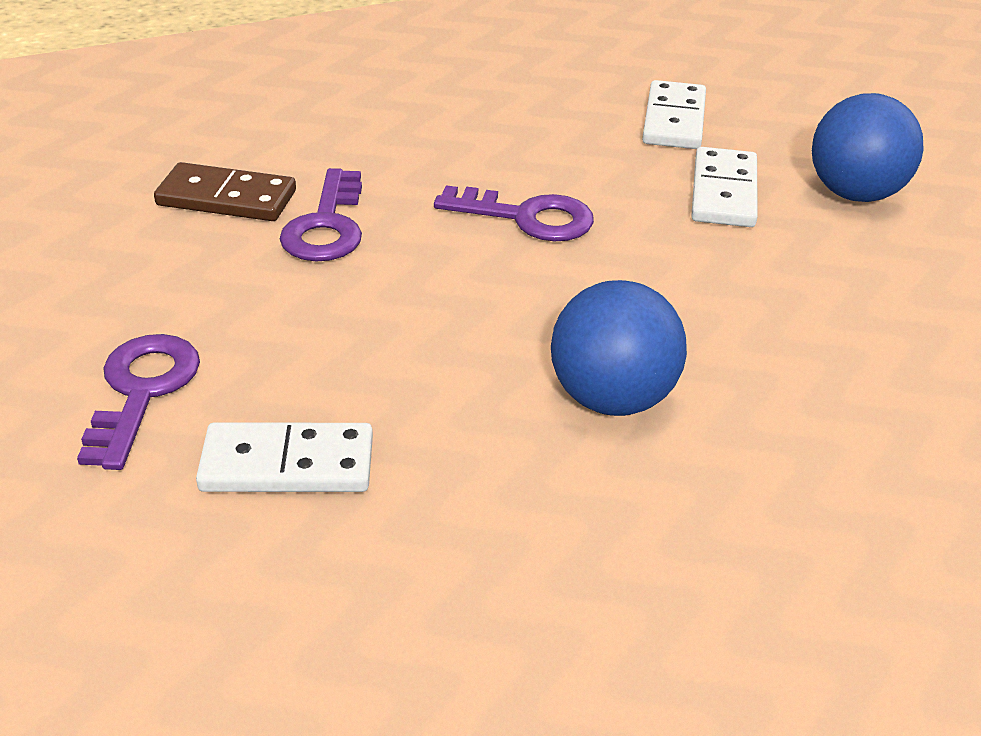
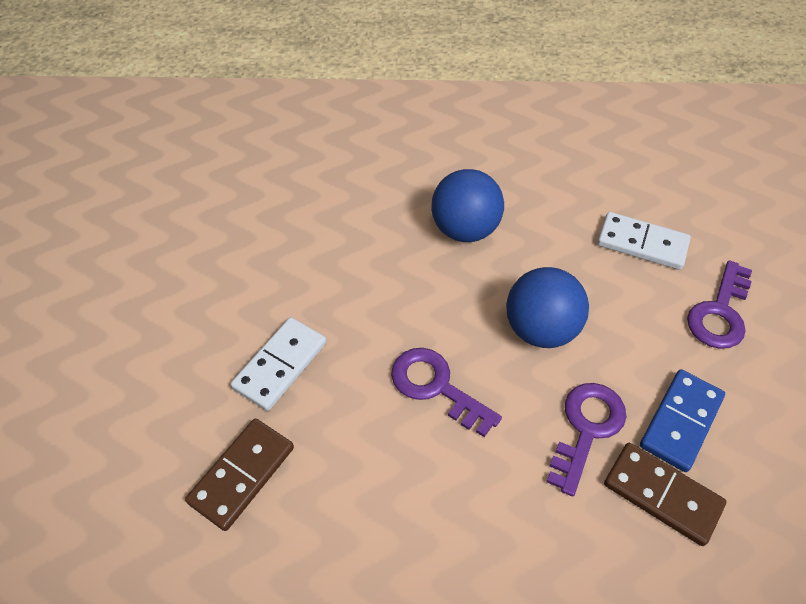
camera: 155 degrees left, 15 degrees up
white domino [642,80,706,149] -> brown domino [185,418,294,531]
blue ball [812,93,924,202] -> blue ball moved to [506,267,589,348]
none -> blue domino [640,369,725,472]

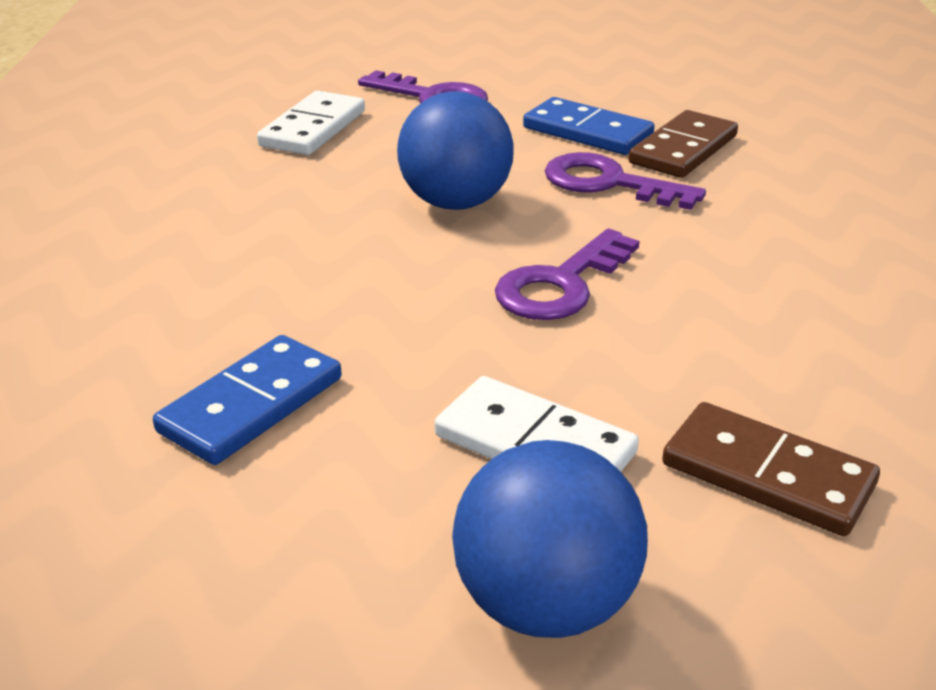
camera: 90 degrees left, 20 degrees down
blue ball [431,169,504,242] -> blue ball moved to [452,440,648,638]
none -> blue domino [153,335,342,465]

